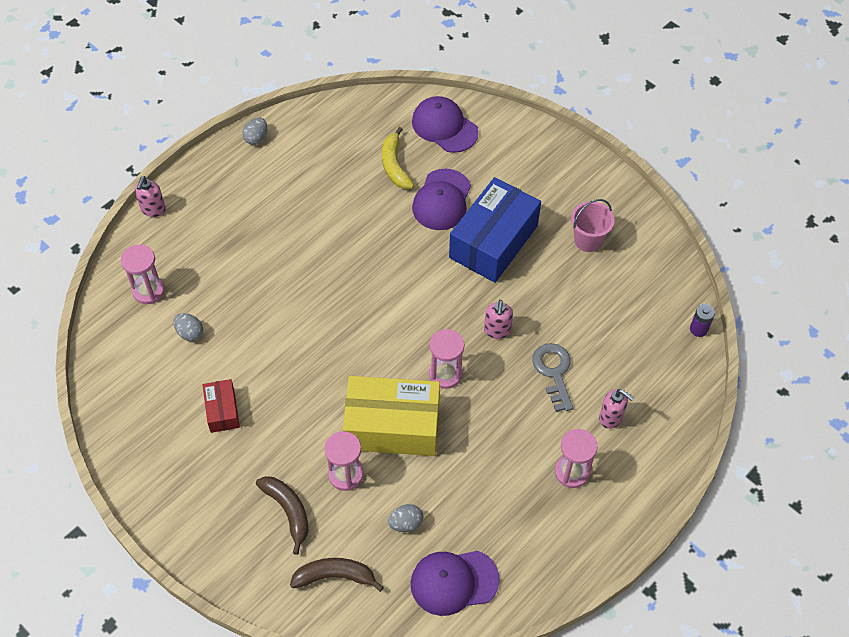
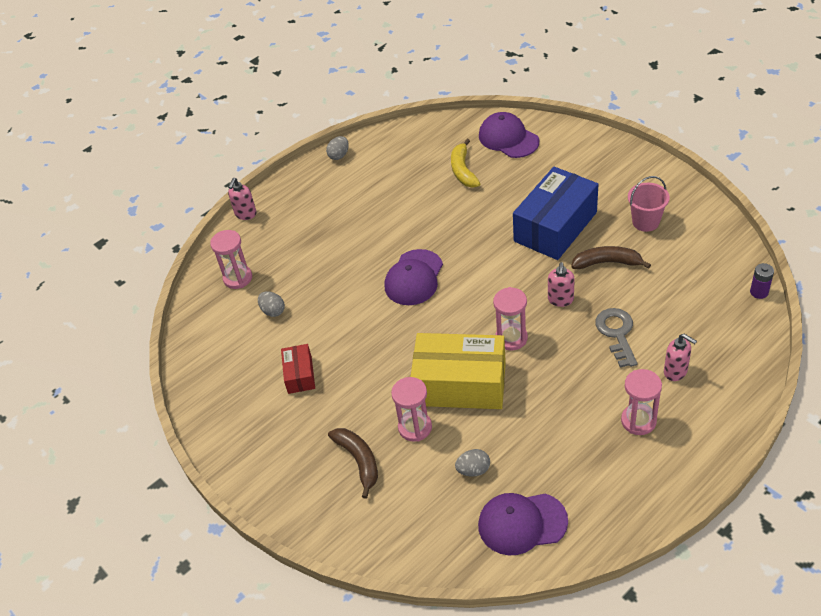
camera: 10 degrees right, 10 degrees down
brown banana [290,558,384,592] -> brown banana moved to [571,246,651,269]
purple cap [412,169,471,230] -> purple cap moved to [385,249,443,305]

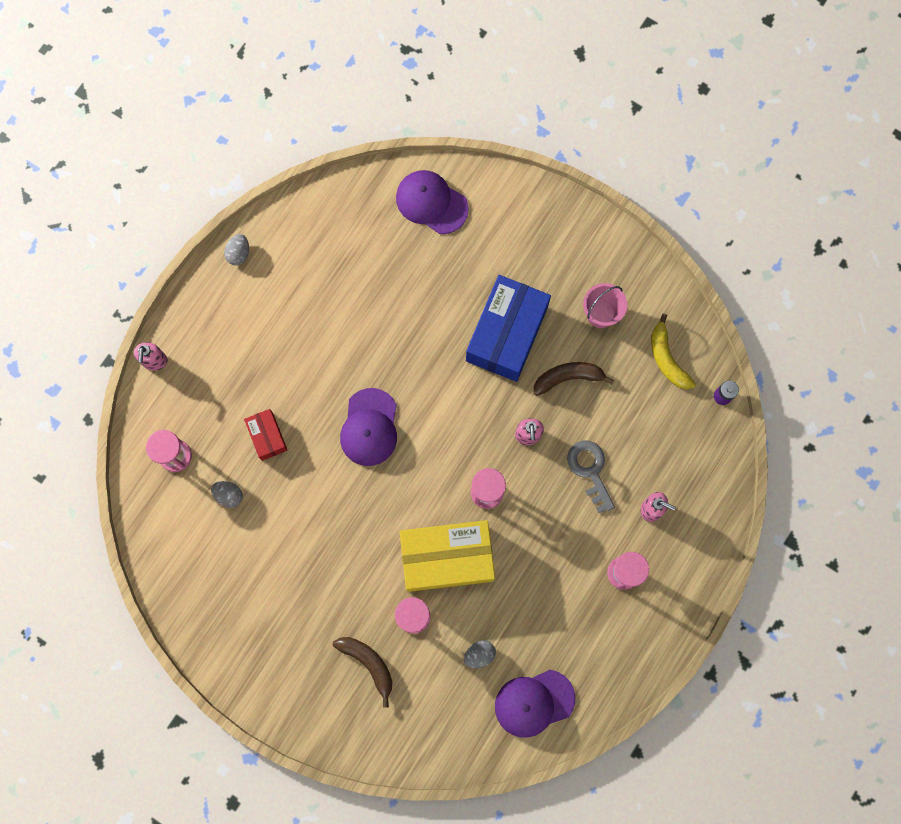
camera: 20 degrees left, 30 degrees up
red box [281,344,315,394] -> red box moved to [244,409,288,461]
yellow banana [451,139,481,188] -> yellow banana moved to [651,313,696,389]

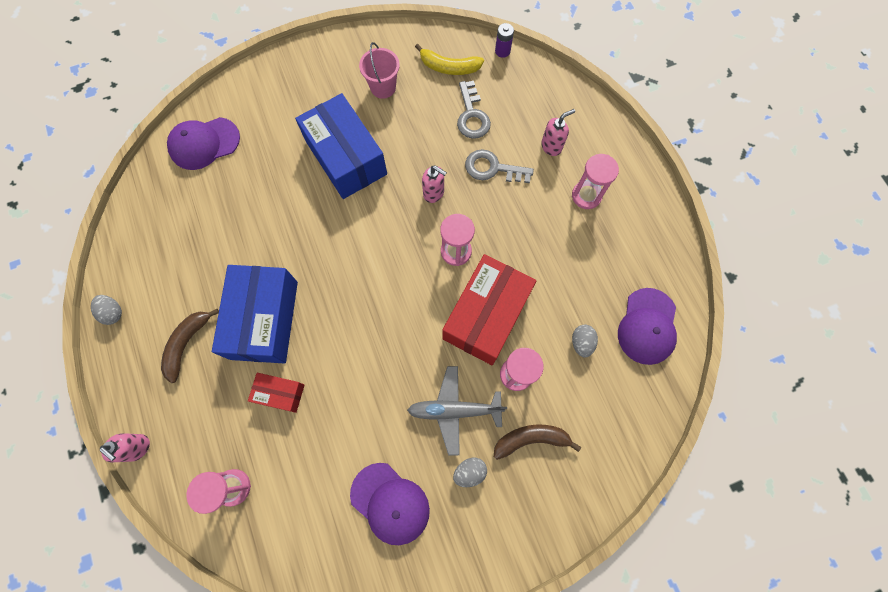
camera: 55 degrees left, 5 degrees down
grey egg [211,481,243,508] -> grey egg moved to [453,458,487,487]
purple cap [340,388,397,466] -> purple cap moved to [350,463,430,545]
yellow box [400,520,495,592] -> red box [442,254,536,365]
brown banana [534,362,614,396] -> brown banana moved to [161,309,219,383]
none -> blue box [212,265,298,364]
none -> grey plane [407,366,507,455]
none -> grey key [457,81,491,139]

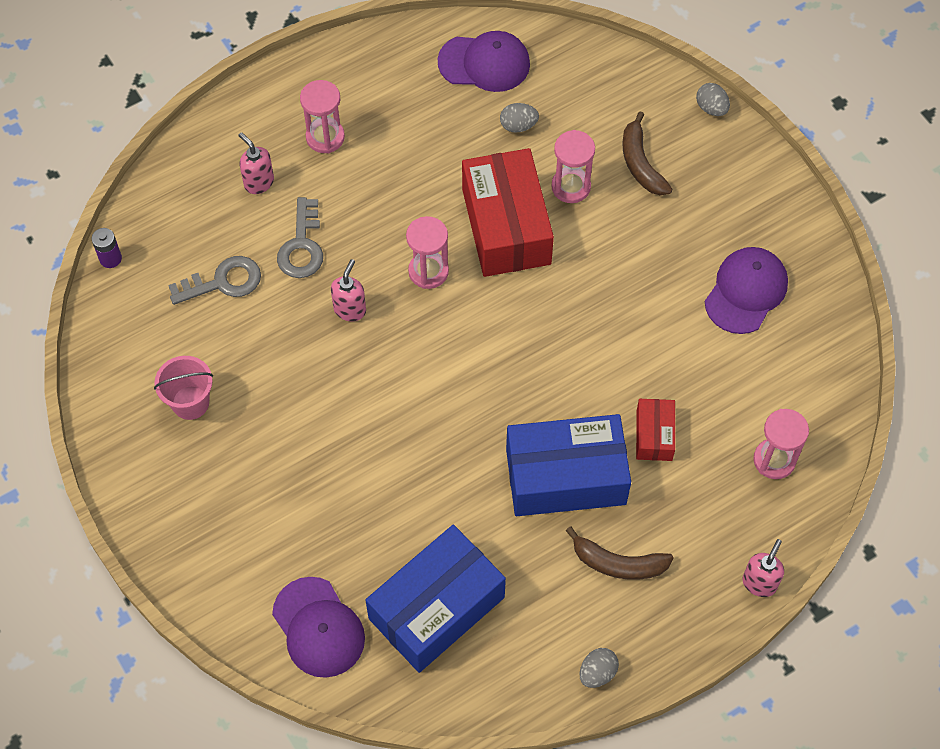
camera: 100 degrees left, 10 degrees down
blue box [295,93,387,199] -> blue box moved to [366,524,506,673]
grey plane [407,366,507,455] -> none
yellow banana [415,44,484,75] -> none
red box [442,254,536,365] -> red box turned 60 degrees clockwise [462,148,554,277]
grey egg [453,458,487,487] -> grey egg moved to [696,83,730,116]

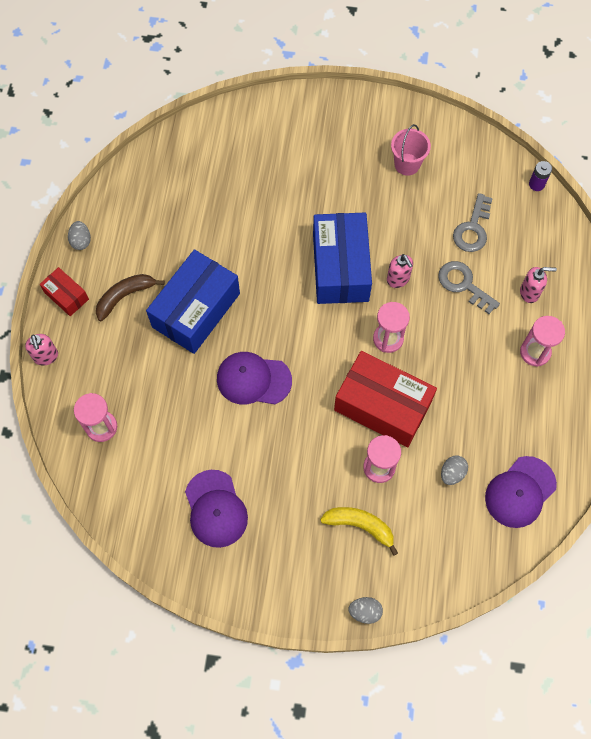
camera: 130 degrees right, 5 degrees up
purple cap [272,577,365,678] -> purple cap moved to [217,352,292,405]
blue box [366,524,506,673] -> blue box moved to [313,213,372,304]
brown banana [622,111,673,195] -> yellow banana [320,507,398,556]
red box [636,399,675,461] -> red box moved to [40,267,89,316]

